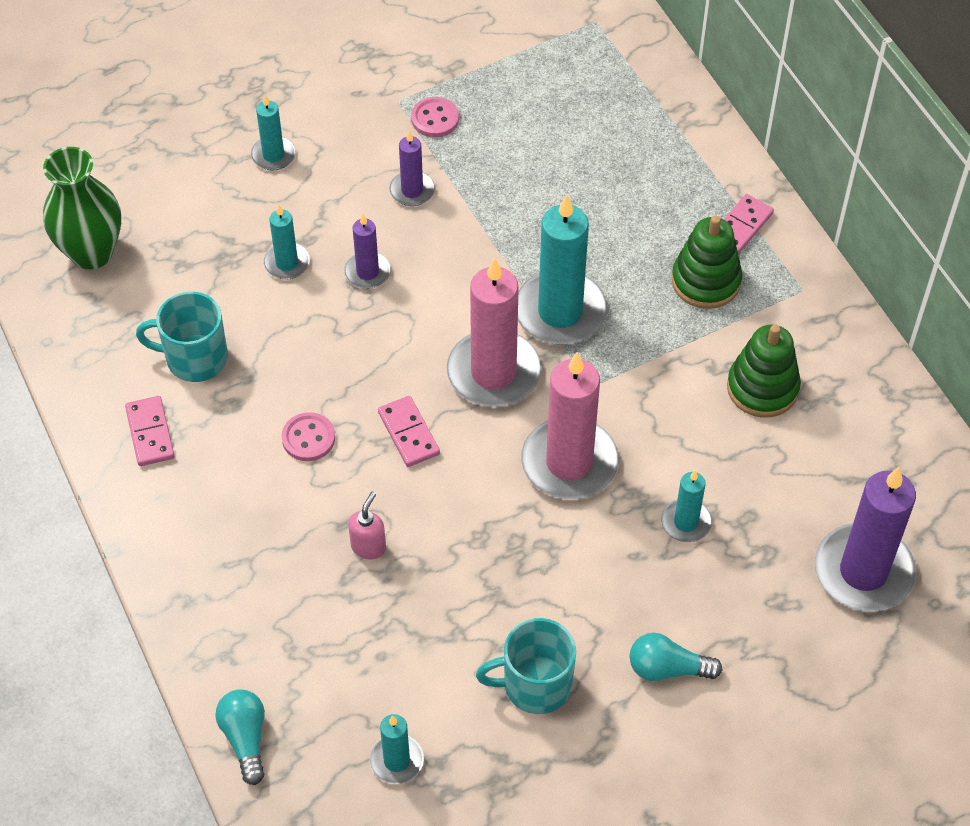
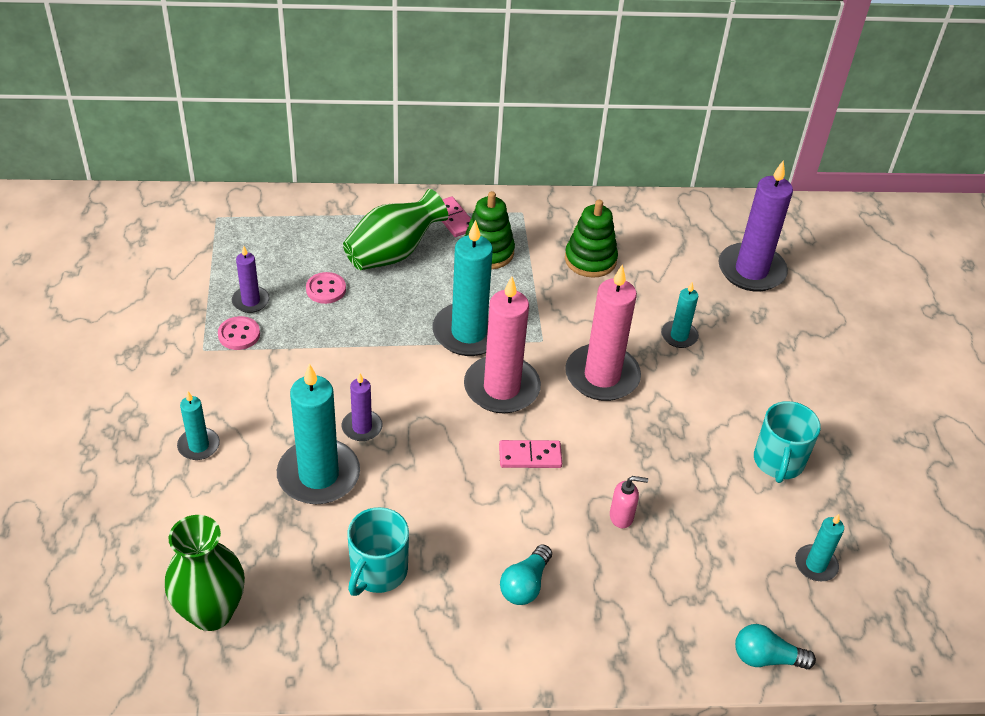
camera: 70 degrees left, 10 degrees down
pink domino [125,396,175,466] -> none
turquoise candle [263,205,310,280] -> turquoise candle [277,363,360,504], size x1.95
pink button [282,412,335,461] -> pink button moved to [306,272,346,304]
pink soap dispenser [348,492,386,560] -> pink soap dispenser turned 135 degrees clockwise [610,476,648,528]
purple candle [389,130,435,206] -> purple candle moved to [232,246,270,313]
turquoise light bulb [630,633,722,681] -> turquoise light bulb moved to [500,544,552,605]
none -> green vase [343,189,448,270]

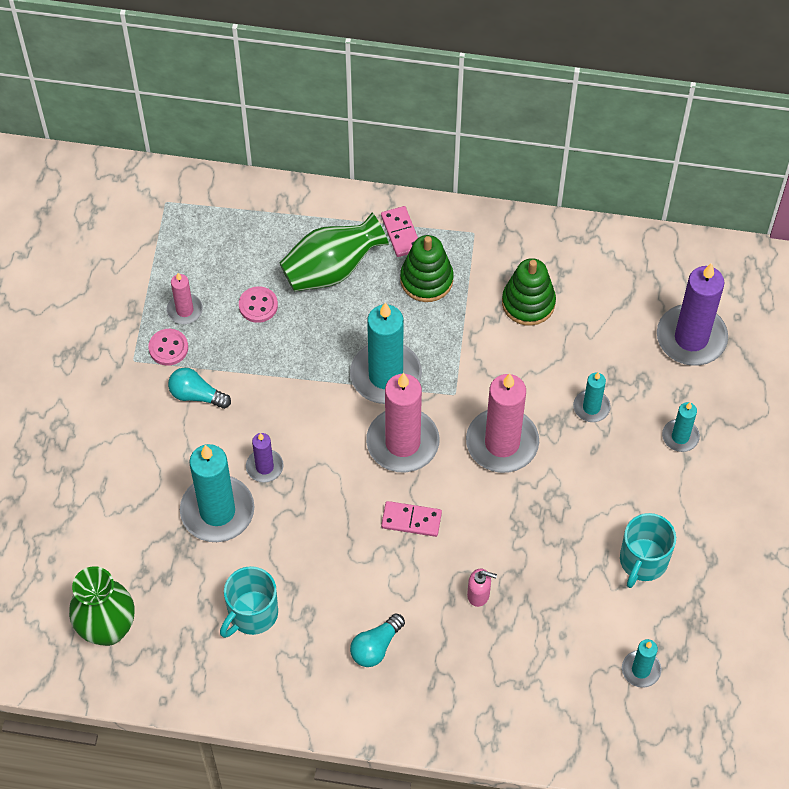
camera: 15 degrees right, 15 degrees up
turquoise candle [177,391,220,460] -> turquoise candle moved to [662,402,700,452]
purple candle [232,246,270,313] -> pink candle [167,273,203,324]
turquoise light bulb [735,624,816,669] -> turquoise light bulb moved to [168,367,231,409]

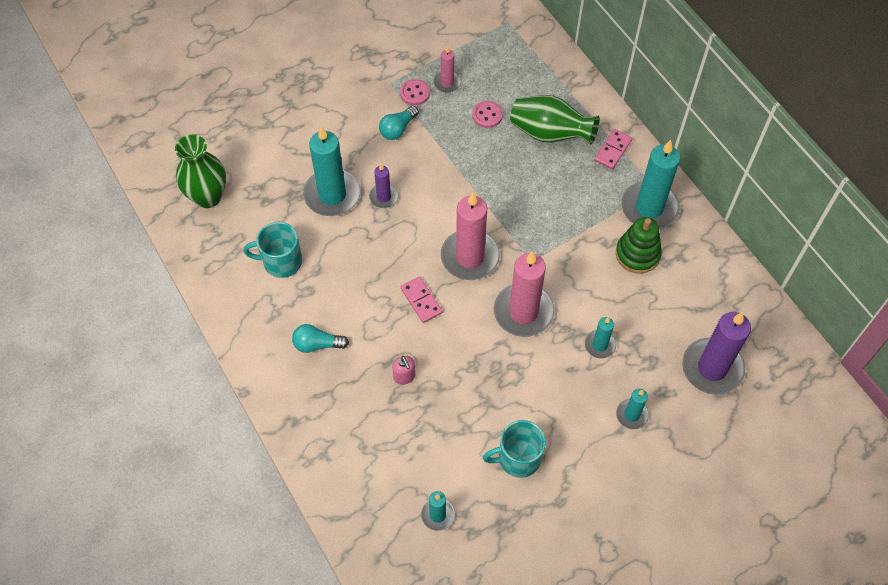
camera: 50 degrees right, 0 degrees up
turquoise light bulb [168,367,231,409] -> turquoise light bulb turned 120 degrees counterclockwise [379,106,419,140]
turquoise candle [350,302,422,404] -> turquoise candle moved to [621,140,680,229]
green stacking toy [400,235,454,302] -> none

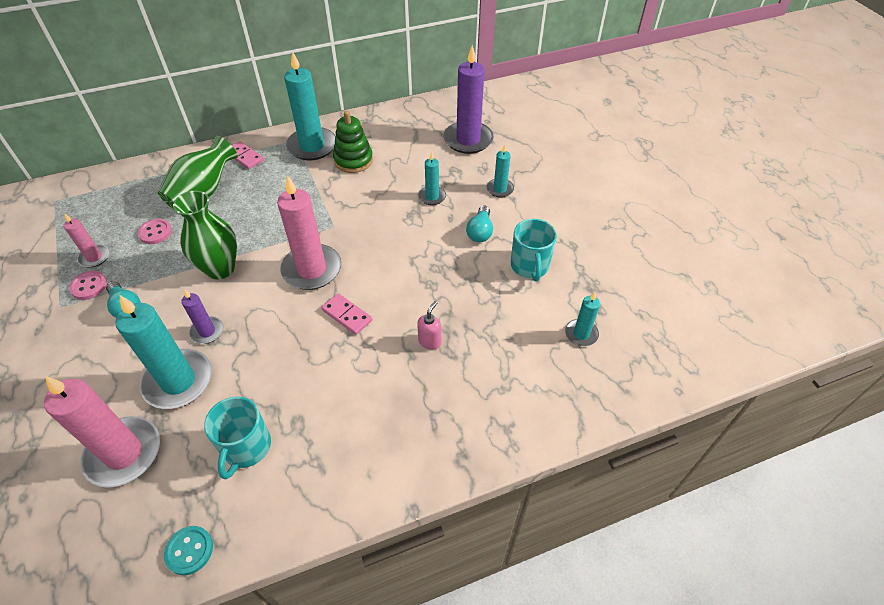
camera: 80 degrees left, 10 degrees down
green vase [175,134,226,208] -> green vase moved to [173,191,237,280]
turquoise light bulb [292,324,349,353] -> turquoise light bulb moved to [466,205,493,242]
pink soap dispenser [392,356,415,385] -> pink soap dispenser turned 45 degrees counterclockwise [417,301,441,350]
pink domino [401,277,442,323] -> pink domino turned 60 degrees clockwise [321,293,372,335]
pink candle [494,251,555,337] -> pink candle moved to [44,376,160,488]
none -> turquoise button [164,526,213,575]

